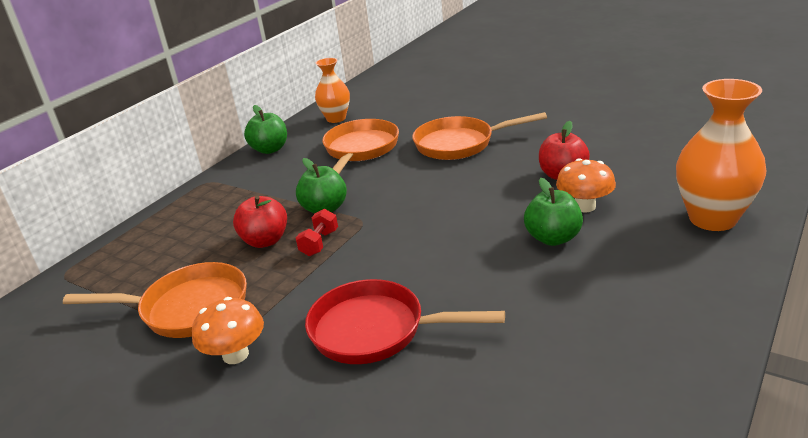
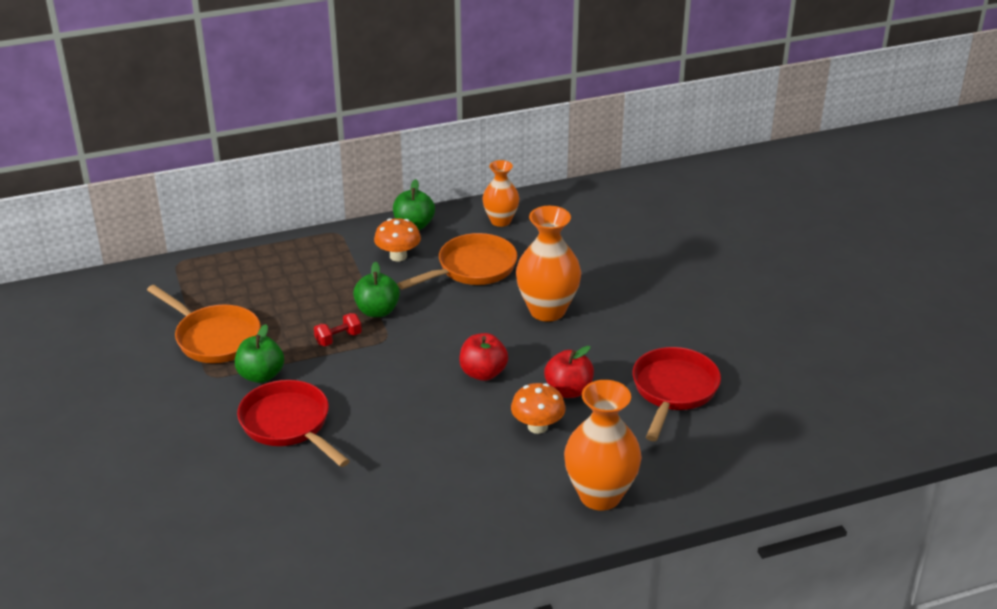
camera: 35 degrees right, 5 degrees up
orange mushroom [192,297,264,364] -> orange mushroom moved to [374,218,421,262]
red apple [233,196,287,248] -> red apple moved to [459,333,508,381]
orange pan [412,112,547,160] -> orange vase [516,206,581,322]
green apple [524,178,583,246] -> green apple moved to [235,324,284,383]
none -> red pan [633,347,721,441]

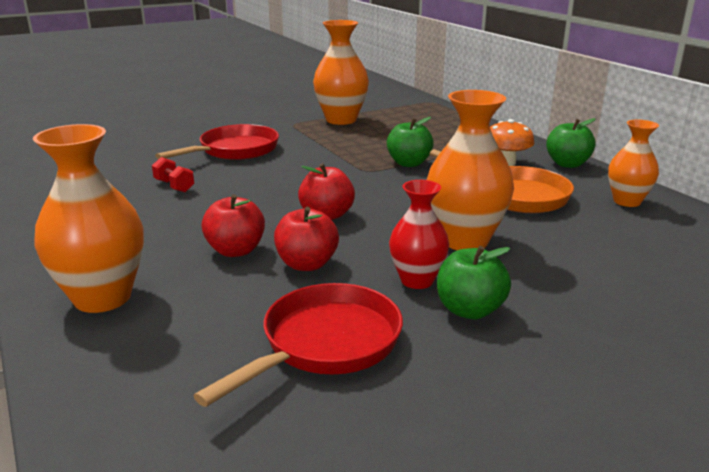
camera: 80 degrees right, 10 degrees down
orange pan [147,285,261,363] -> orange vase [313,20,369,125]
green apple [235,324,284,383] -> green apple moved to [437,246,511,319]
red dumbbell [314,313,362,346] -> red dumbbell moved to [152,157,194,192]
orange mushroom [511,383,566,434] -> red apple [202,194,265,257]
red pan [633,347,721,441] -> red pan turned 60 degrees counterclockwise [193,283,403,407]
none -> red vase [389,180,449,289]

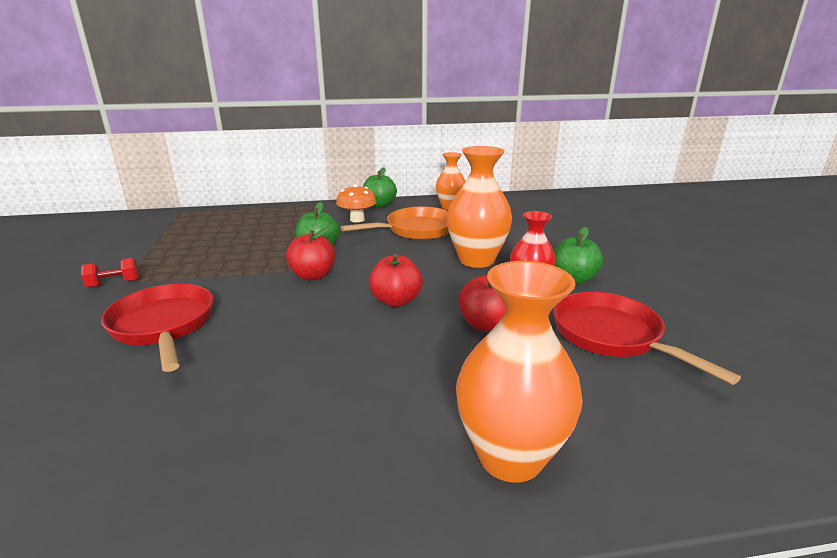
camera: 70 degrees left, 0 degrees up
red dumbbell [152,157,194,192] -> red dumbbell moved to [81,258,139,288]
red apple [202,194,265,257] -> red apple moved to [286,227,335,280]
orange vase [313,20,369,125] -> none

